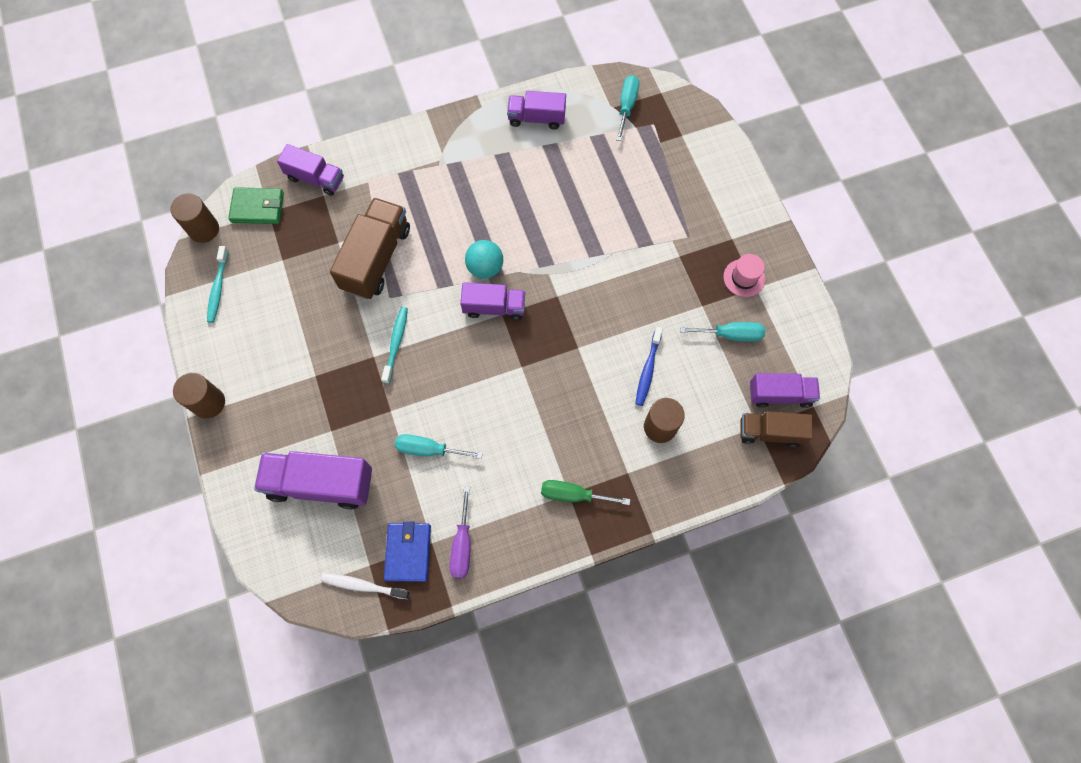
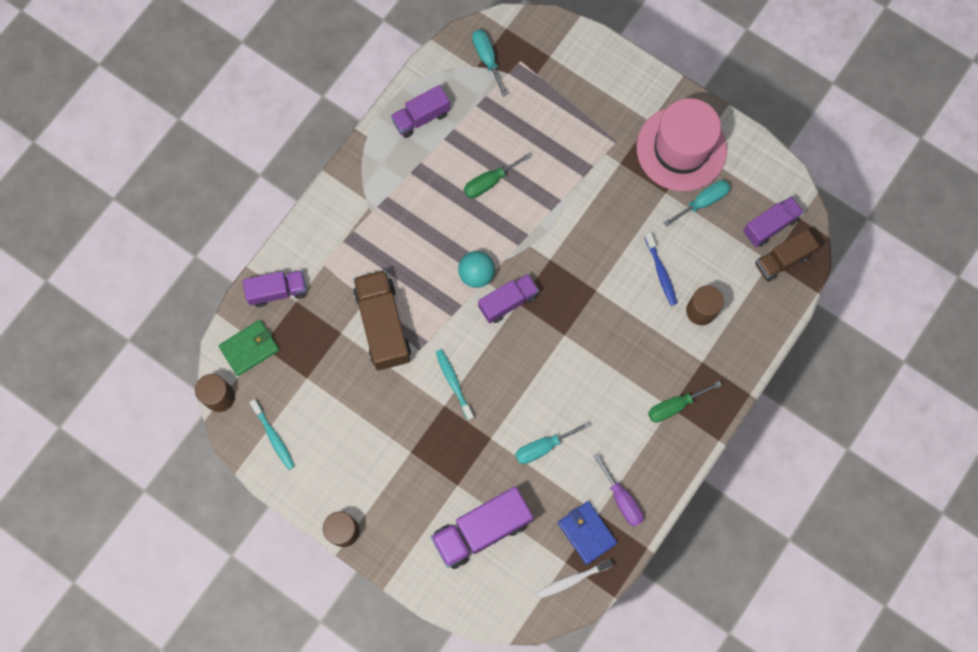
camera: 35 degrees left, 5 degrees up
pink hat [723,254,765,297] -> pink hat [637,98,727,191], size x2.32
none -> green screwdriver [464,153,532,198]

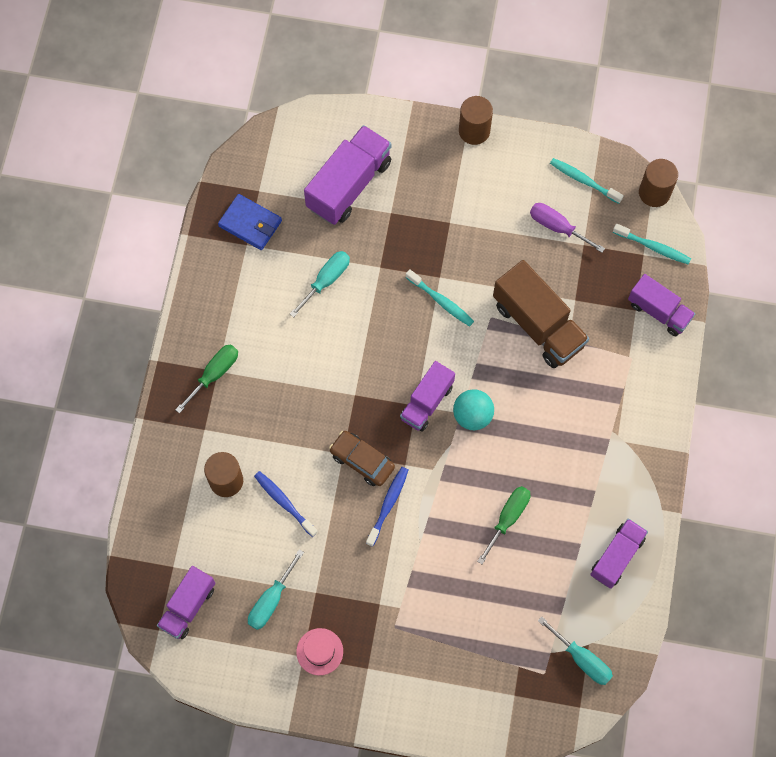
camera: 155 degrees right, 5 degrees down
green wallet [218,320,279,376] -> turquoise toothbrush [613,224,691,265]
purple truck [242,270,307,307] -> purple truck turned 105 degrees counterclockwise [628,274,695,336]
white toothbrush [537,559,614,599] -> none
purple screwdriver [593,453,643,527] -> purple screwdriver moved to [530,203,605,253]
pink hat [637,98,727,191] -> pink hat [296,628,343,675], size x0.43
brown truck [755,229,819,282] -> none
none -> brown car [329,431,395,486]
none -> blue toothbrush [366,467,408,547]

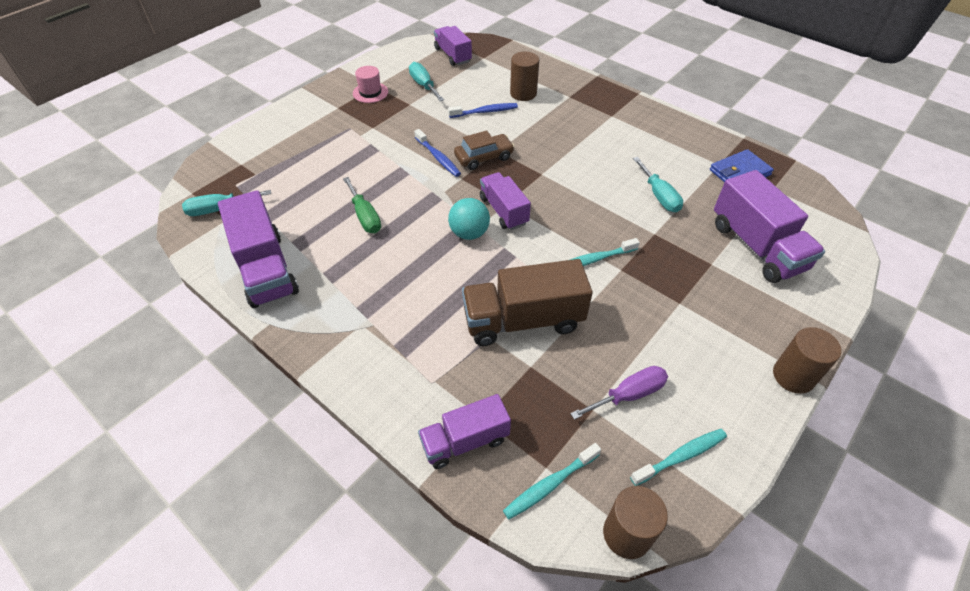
camera: 120 degrees right, 20 degrees down
green screwdriver [175,344,238,413] -> none
purple truck [590,519,648,589] -> purple truck [218,190,299,308], size x1.58

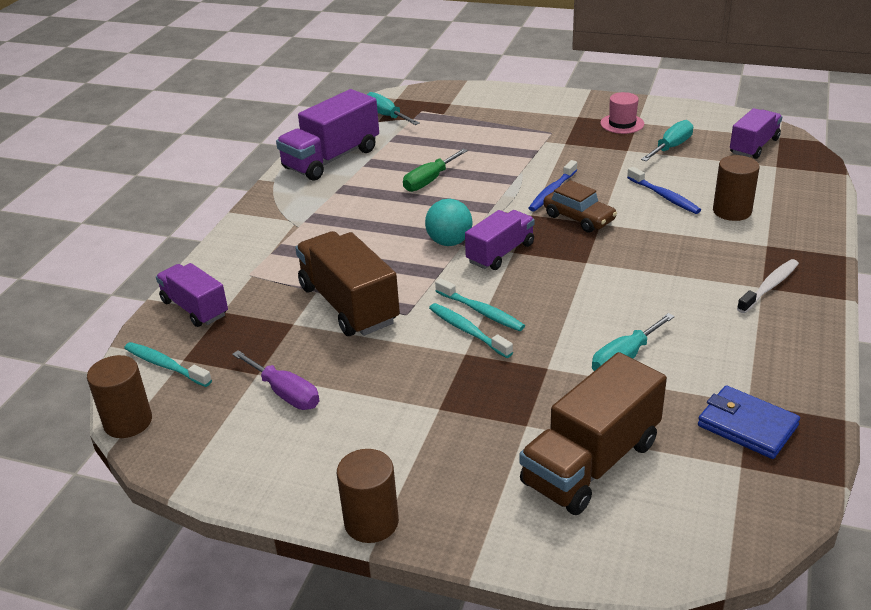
camera: 70 degrees right, 15 degrees down
turquoise toothbrush [630,429,727,486] -> turquoise toothbrush moved to [435,278,525,331]
purple truck [714,170,825,283] -> brown truck [519,352,667,515]
none -> white toothbrush [737,259,799,313]

